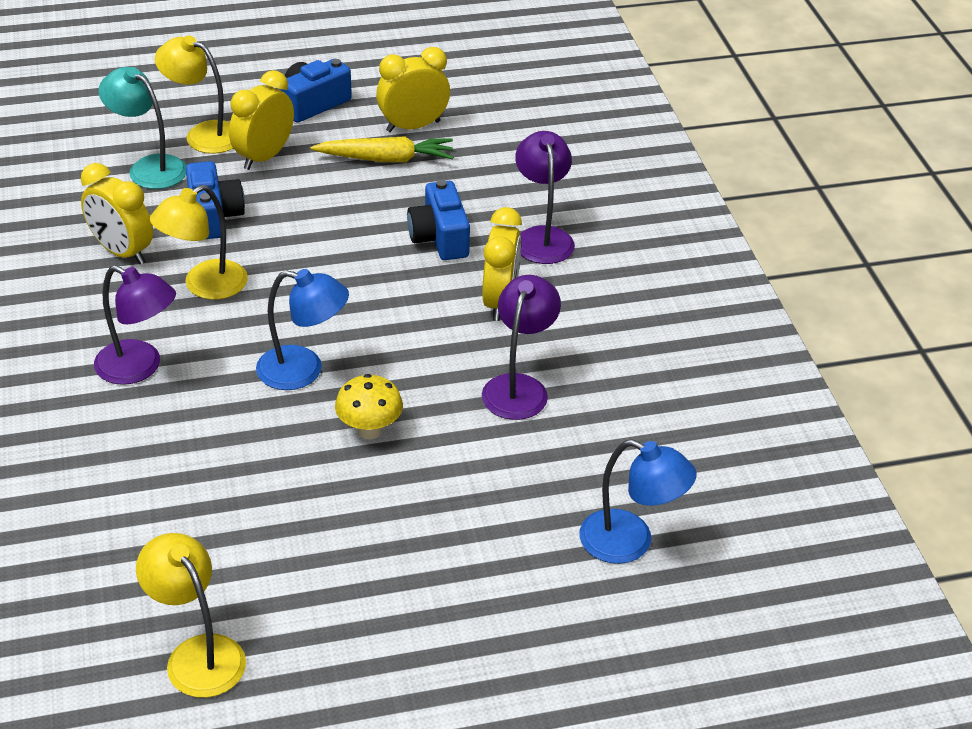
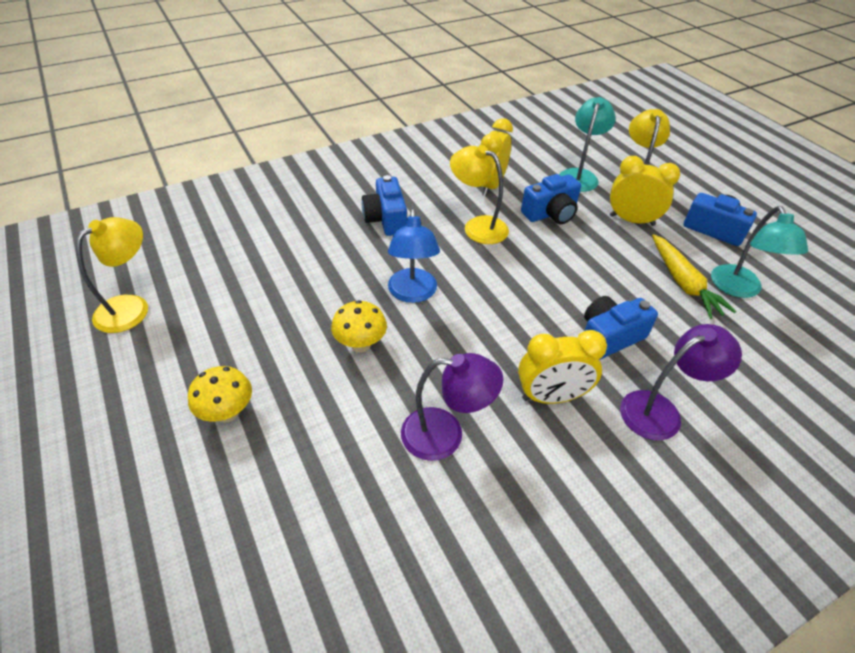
camera: 75 degrees right, 5 degrees up
purple lamp [94,265,176,385] -> blue camera [362,175,407,236]
yellow clock [376,47,450,132] -> turquoise lamp [711,206,808,298]
blue lamp [579,439,697,564] -> none
none -> yellow mushroom [188,366,252,422]

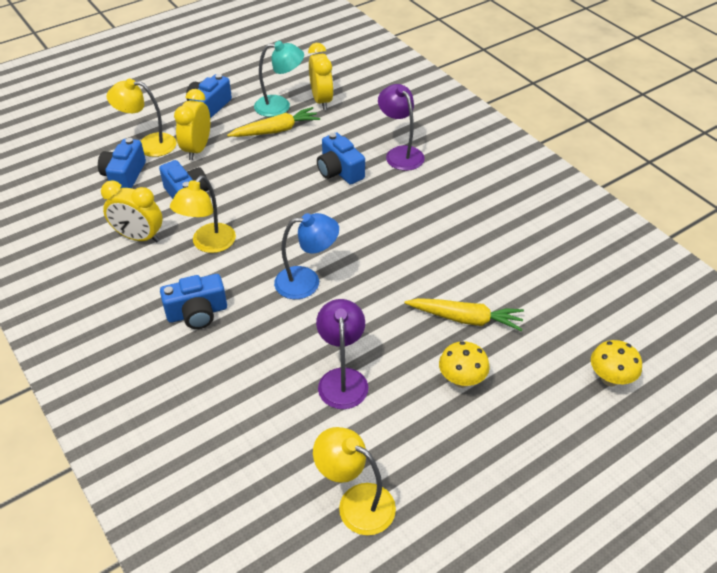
camera: 95 degrees left, 0 degrees up
yellow mushroom [331,300,387,353] -> yellow mushroom moved to [591,340,642,386]
purple lamp [401,353,503,461] -> purple lamp moved to [316,299,368,409]
yellow clock [518,330,607,404] -> yellow clock moved to [308,43,334,110]
turquoise lamp [559,97,616,192] -> blue camera [98,138,146,188]
none -> yellow carrot [405,298,524,331]

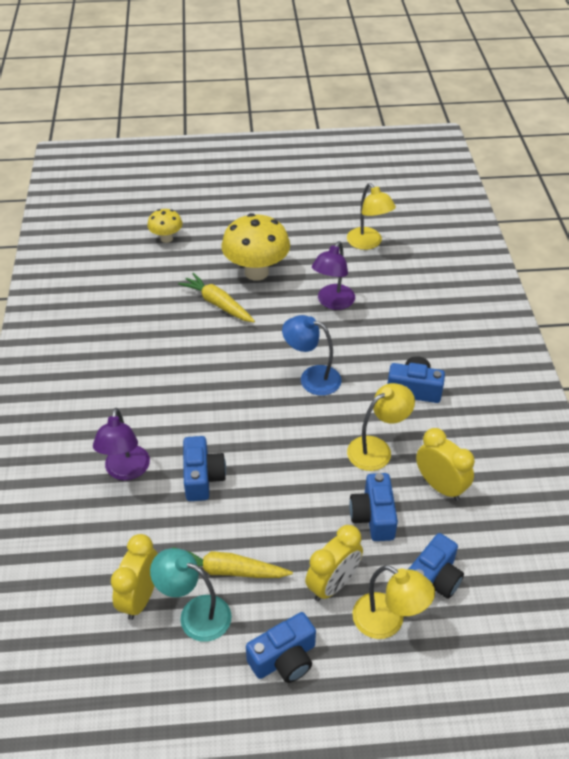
camera: 150 degrees left, 0 degrees up
yellow mushroom [439,341,490,388] -> yellow mushroom [221,213,290,281], size x1.86

